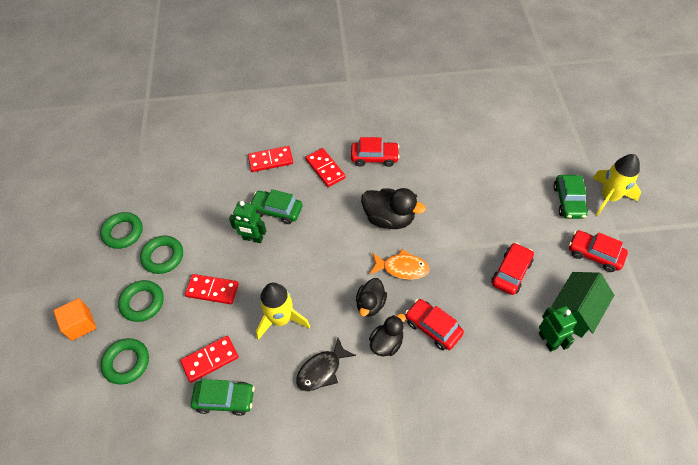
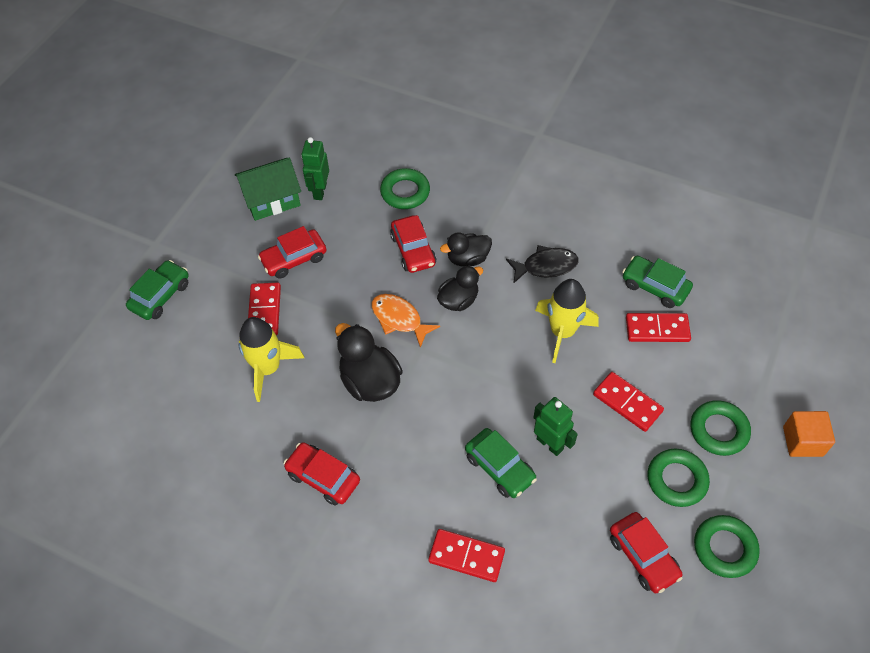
camera: 150 degrees left, 0 degrees up
green ring [100,338,149,385] -> green ring moved to [380,168,430,209]
red domino [305,148,346,187] -> red domino moved to [248,282,281,335]
red car [569,230,628,272] -> red car moved to [610,512,683,593]
yellow rocket [593,154,641,216] -> yellow rocket moved to [238,317,304,402]

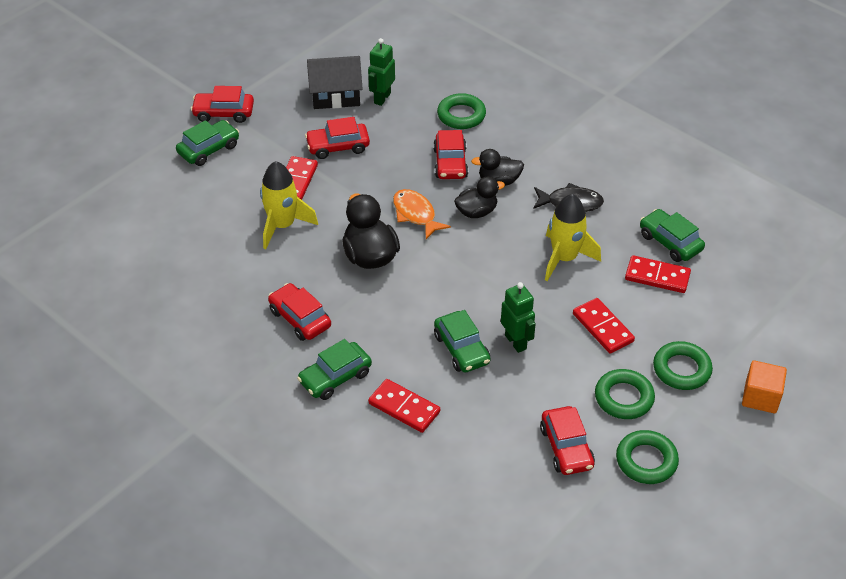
camera: 15 degrees right, 10 degrees down
green house [235,158,301,221] -> black house [307,56,363,109]
none -> red car [191,86,254,123]
none -> green car [297,339,372,400]

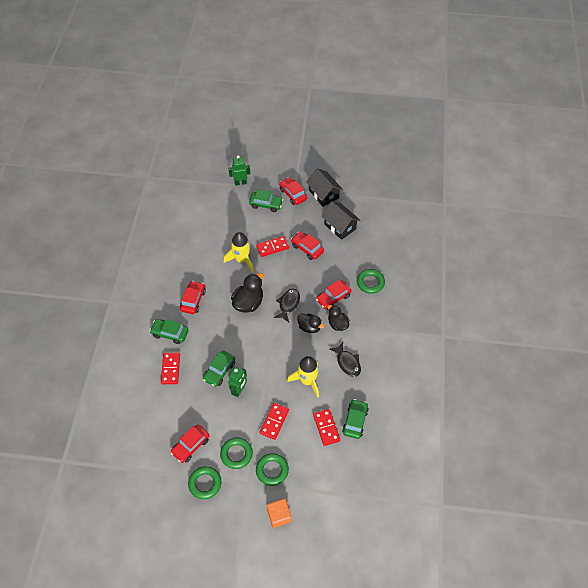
camera: 55 degrees right, 10 degrees up
green robot [368,38,395,106] -> green robot moved to [228,155,250,186]
orange fish [393,189,451,239] -> black fish [274,289,300,322]
none -> black house [306,168,343,207]

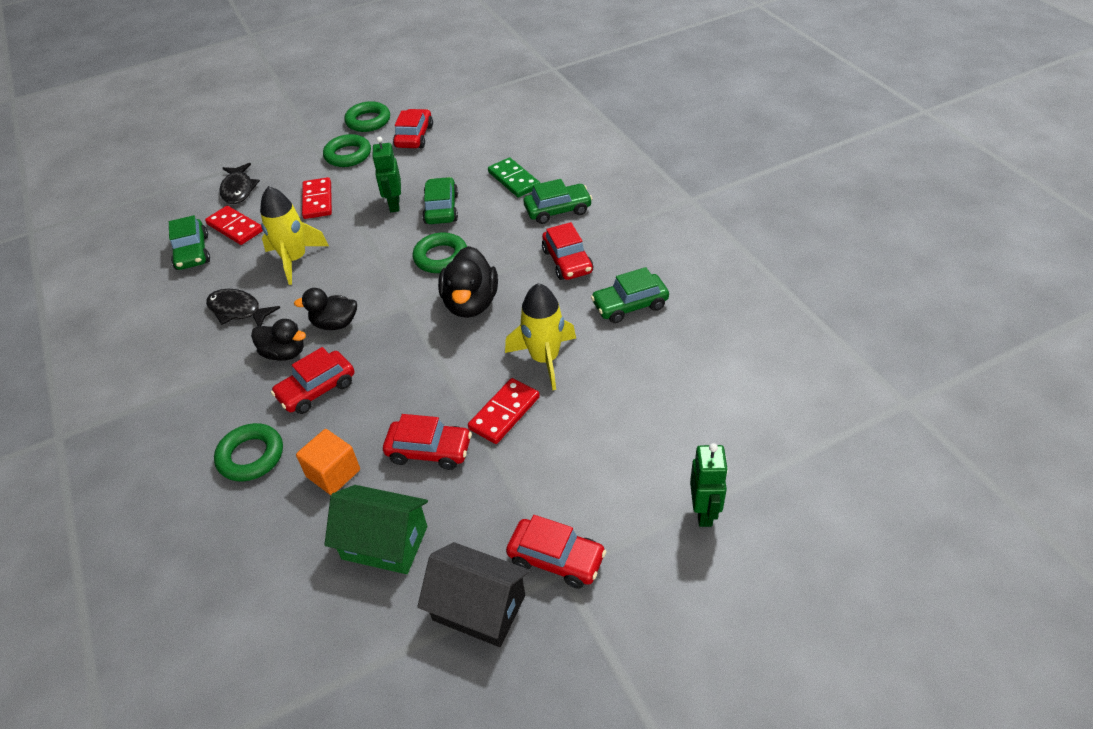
camera: 150 degrees right, 10 degrees down
red domino [161,353,180,384] -> green domino [488,157,540,197]
green robot [228,155,250,186] -> green robot turned 45 degrees counterclockwise [690,443,728,527]
green car [249,189,283,212] -> green car moved to [591,267,669,323]
green ring [256,453,289,486] -> green ring moved to [412,232,467,273]
orange cube [267,499,291,528] -> orange cube moved to [296,429,360,495]
black fish [274,289,300,322] -> black fish moved to [219,163,260,204]
red car [316,280,352,309] -> red car turned 150 degrees counterclockwise [271,347,354,414]
black house [322,201,360,240] -> green house [324,485,428,574]

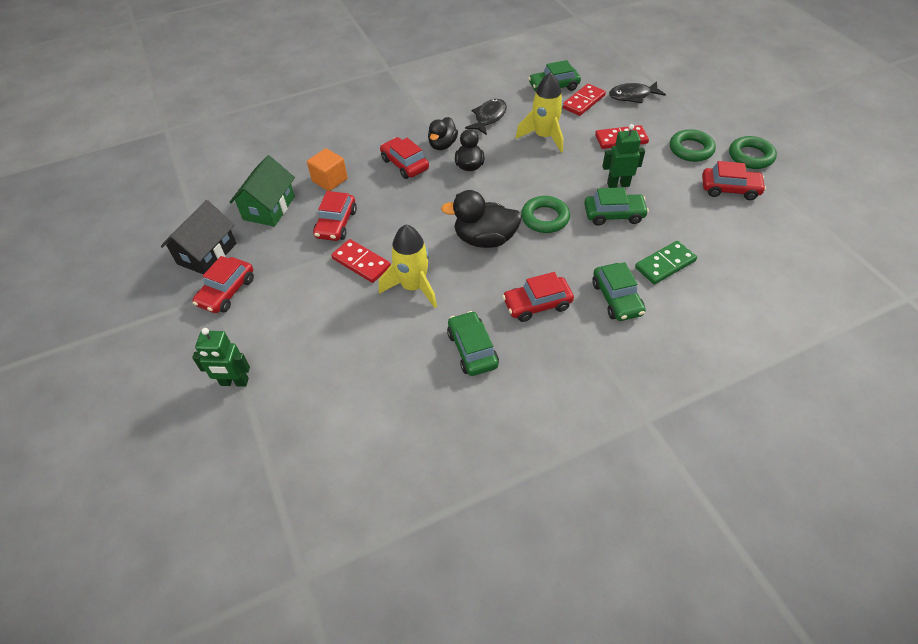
camera: 90 degrees right, 5 degrees up
green ring [214,423,283,481] -> none

